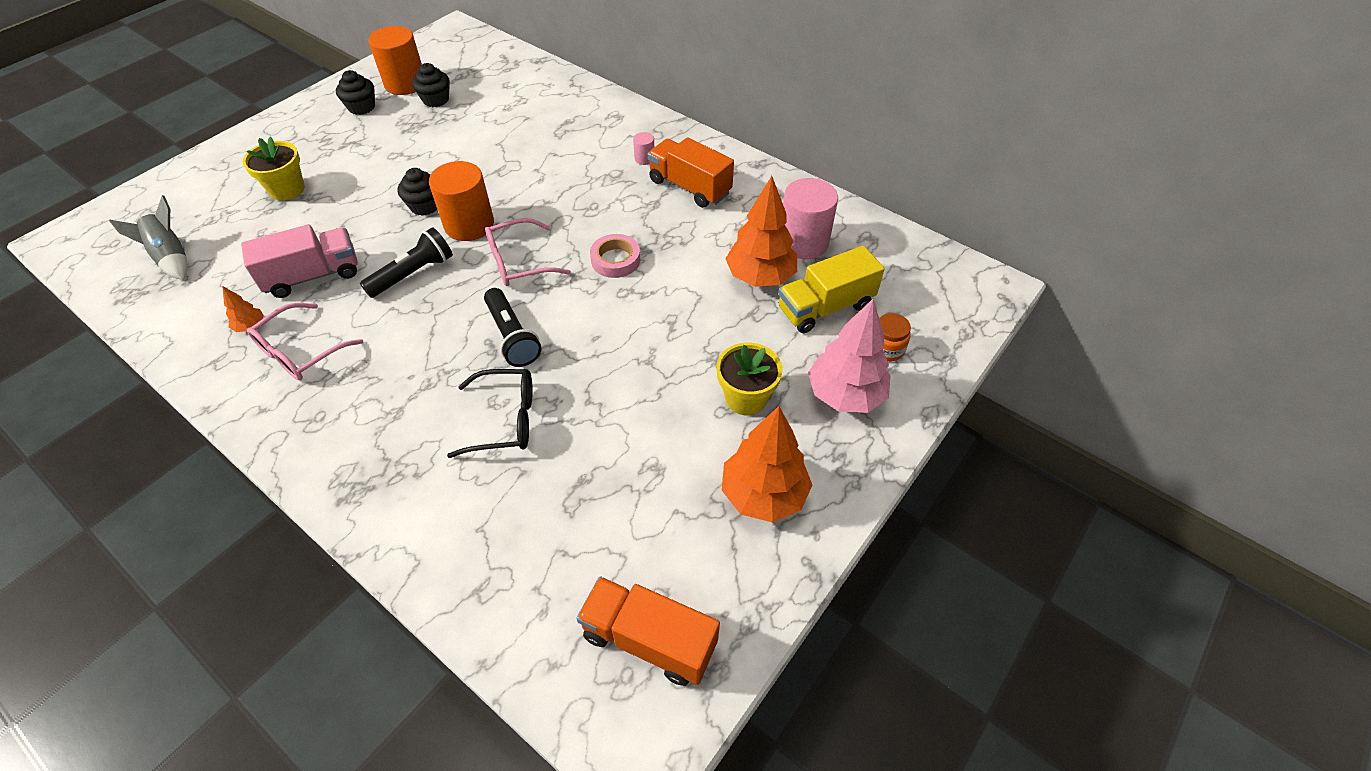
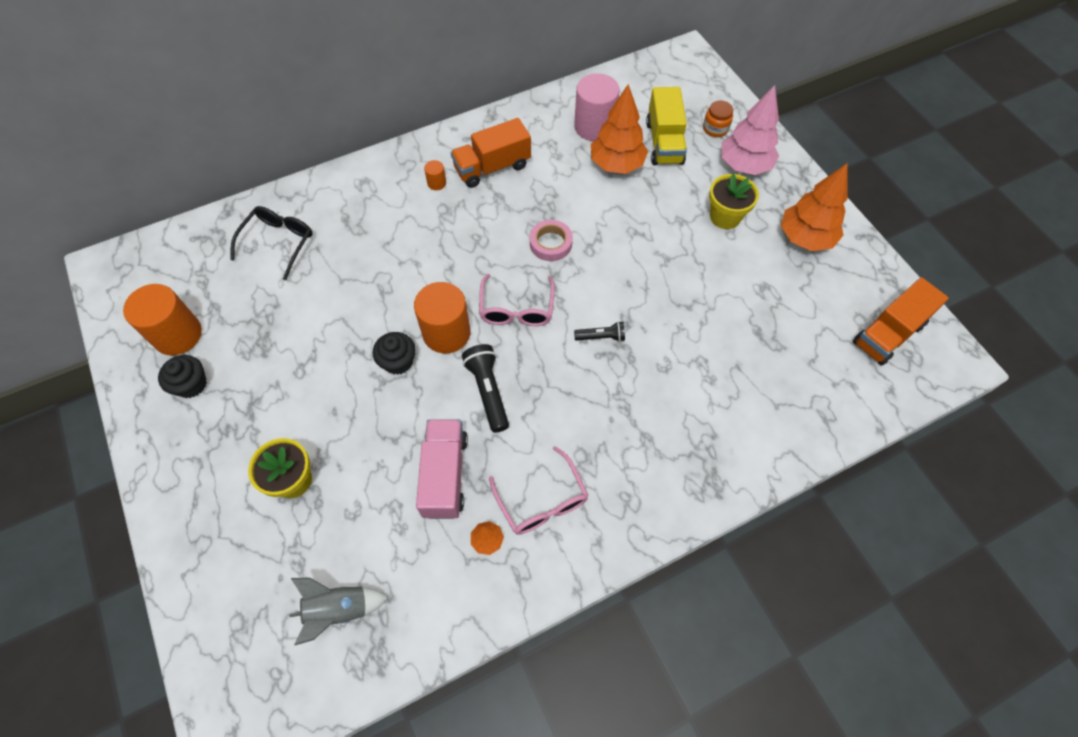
camera: 65 degrees left, 10 degrees up
black cupcake [412,63,450,107] -> none
black glasses [447,369,533,458] -> black glasses moved to [230,206,313,280]
black flashlight [484,288,541,367] -> black flashlight [574,322,625,342], size x0.61
pink cylinder [633,132,654,165] -> orange cylinder [424,160,446,190]

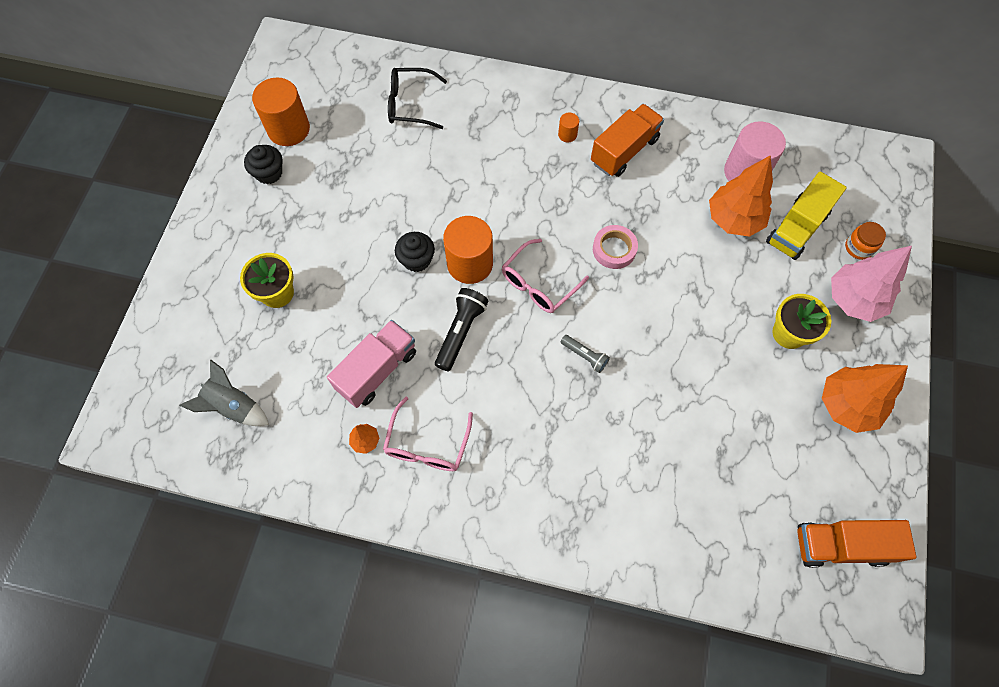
camera: 40 degrees right, 5 degrees up
black glasses [230,206,313,280] -> black glasses turned 150 degrees counterclockwise [388,68,447,129]
orange truck [451,118,531,188] -> orange truck turned 120 degrees clockwise [591,104,664,177]
black flashlight [574,322,625,342] -> grey flashlight [561,335,610,373]

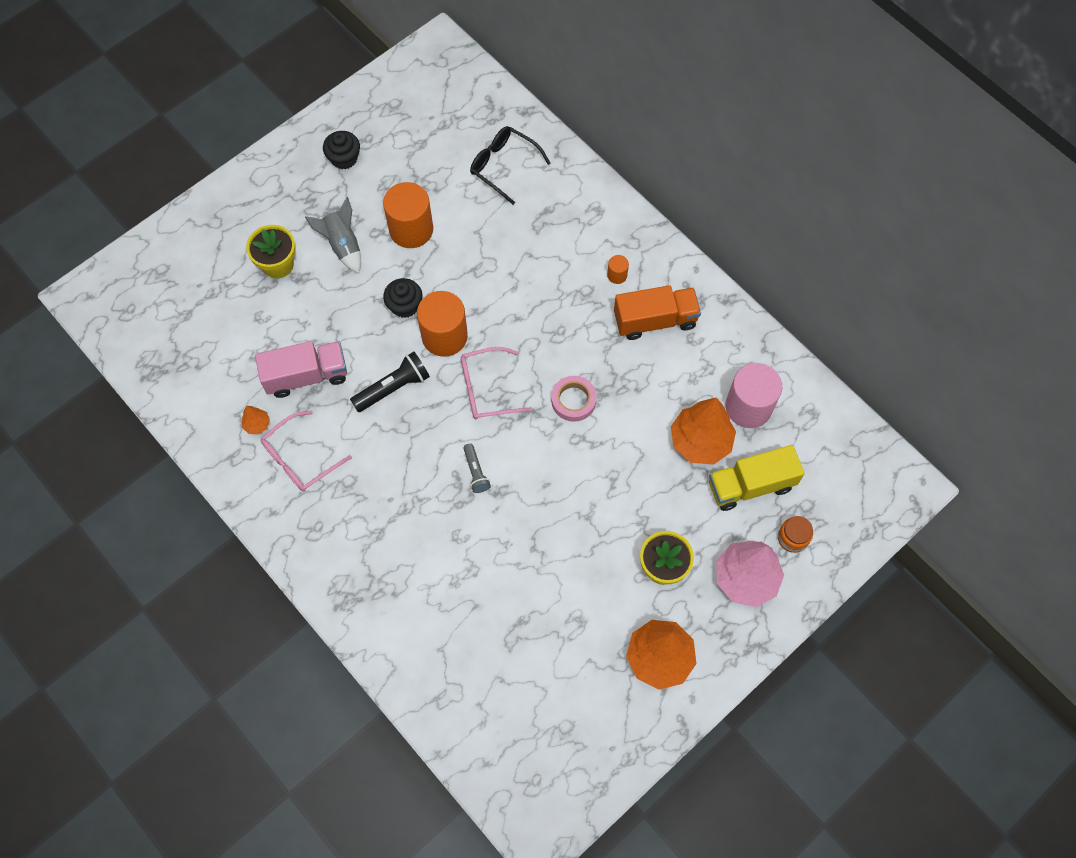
camera: 35 degrees right, 0 degrees up
grey rocket [179,360,269,426] -> grey rocket moved to [305,197,361,274]
orange cylinder [252,77,310,146] -> orange cylinder moved to [383,182,433,248]
orange truck [797,520,916,568] -> none

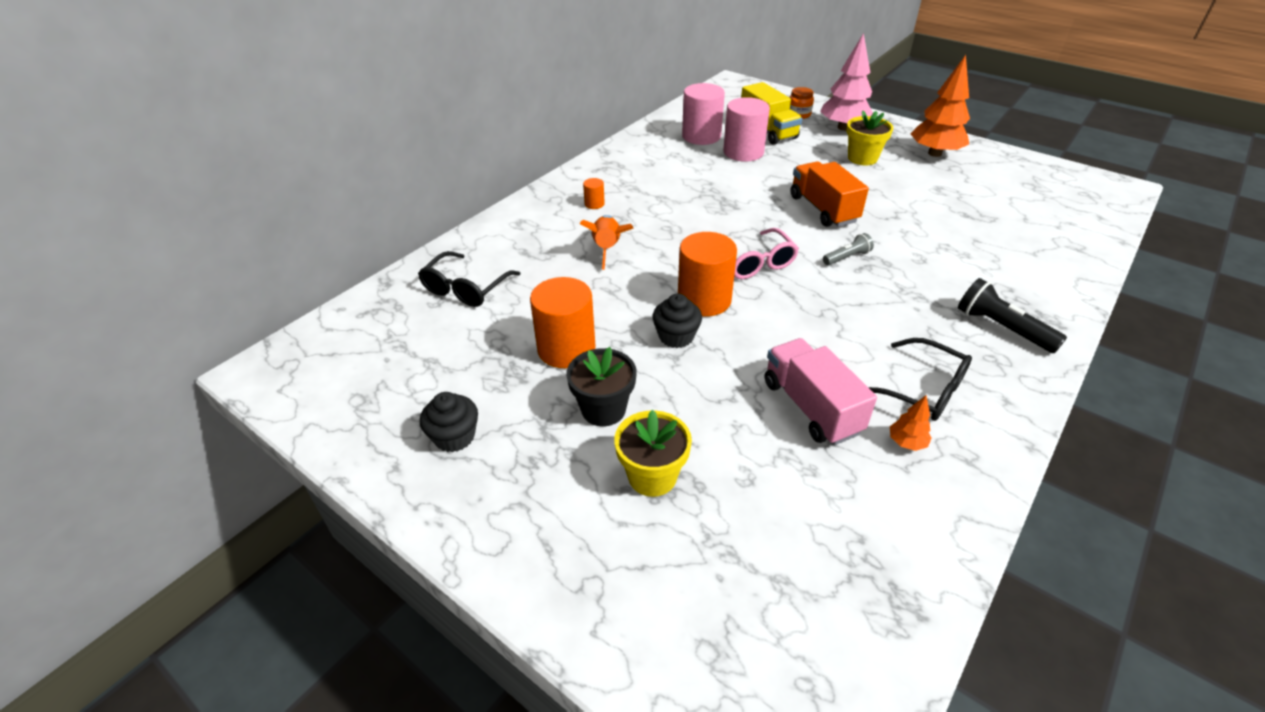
camera: 100 degrees left, 25 degrees down
pink glasses [261,411,352,492] -> black glasses [868,338,972,421]
grey rocket [305,197,361,274] -> black flower pot [566,347,636,426]
black flashlight [350,352,430,412] -> black flashlight moved to [958,278,1067,353]
pink tape [551,376,597,422] -> none
orange truck [614,285,701,340] -> orange truck moved to [791,161,869,227]
orange tree [671,398,736,465] -> pink cylinder [723,97,770,162]
none -> orange rocket [579,215,634,270]

